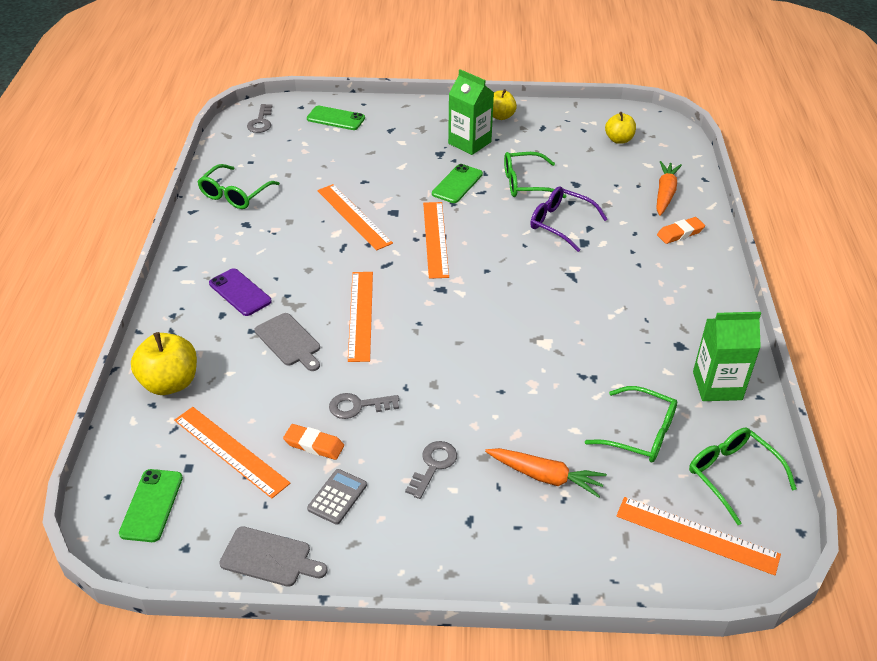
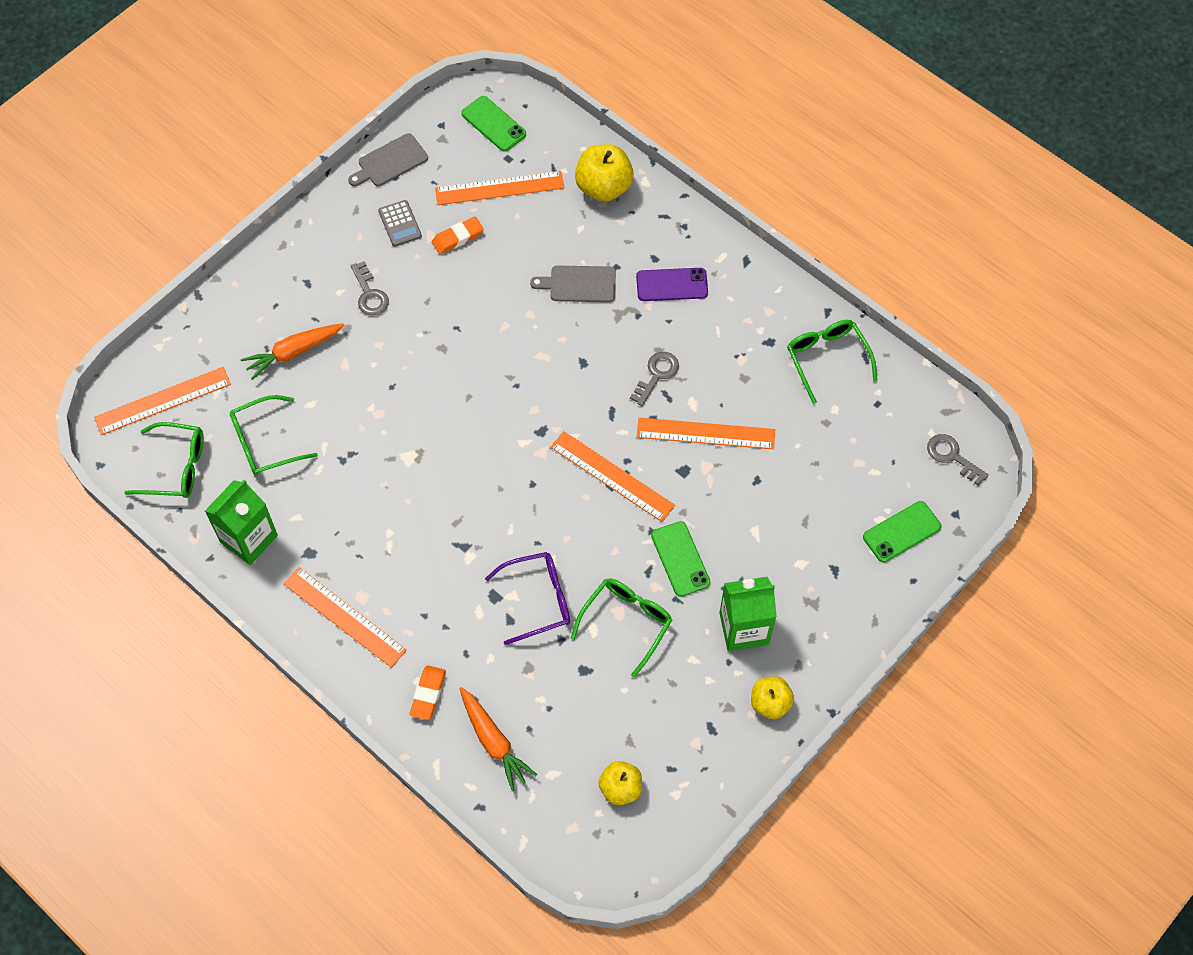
camera: 130 degrees right, 20 degrees up
grey key [329,393,399,419] -> grey key moved to [630,352,679,406]
orange ruler [348,272,373,362] -> orange ruler moved to [284,567,407,668]

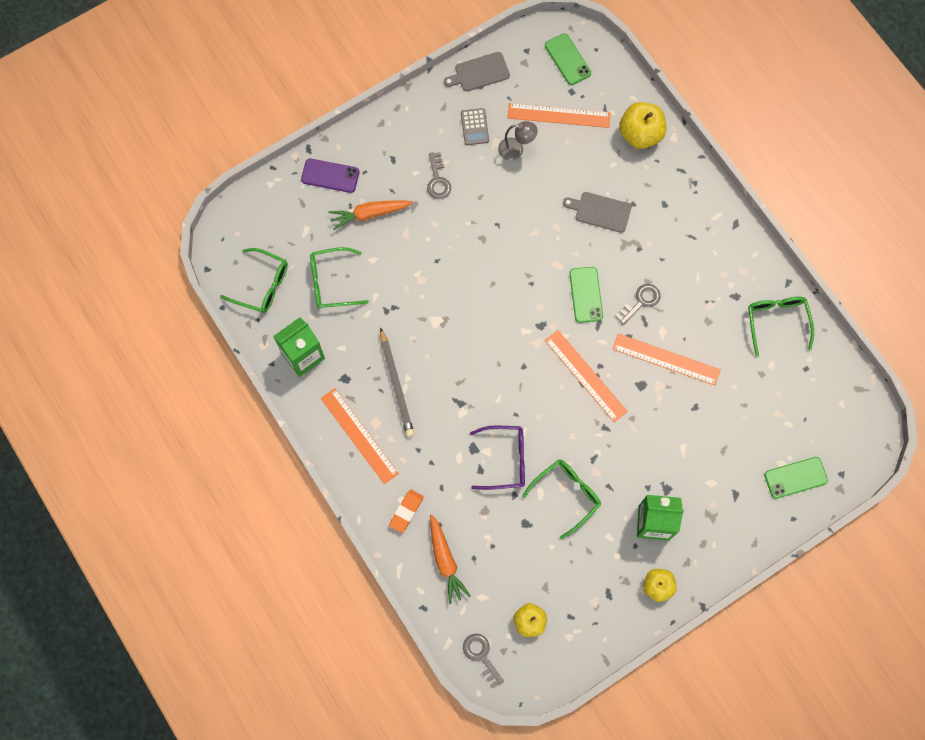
camera: 15 degrees right, 10 degrees up
orange ruler [94,367,231,435] -> none
orange eraser [432,217,483,254] -> grey lamp [498,121,538,160]
purple phone [636,268,708,301] -> purple phone moved to [301,159,360,193]
green phone [651,521,710,597] -> green phone moved to [569,267,603,323]
grey key [927,434,989,486] -> grey key moved to [463,634,504,688]
none -> grey pencil [380,327,414,437]

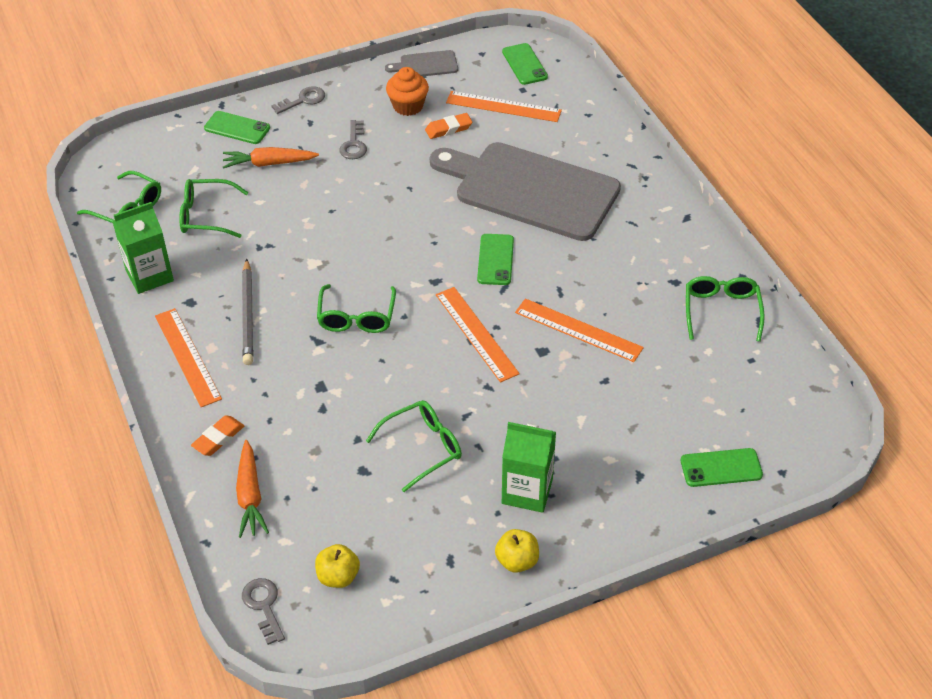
camera: 10 degrees right, 25 degrees down
purple phone [301,159,360,193] -> green phone [204,111,270,144]
grey calculator [461,108,489,145] -> orange cupcake [386,67,429,116]
purple glasses [470,426,525,490] -> none
grey lamp [498,121,538,160] -> orange eraser [425,113,472,139]
grey cutting board [563,192,632,233] -> grey cutting board [430,142,621,241], size x2.45
grey key [615,284,661,325] -> grey key moved to [271,86,325,114]
yellow apple [619,102,666,149] -> none
none -> green glasses [317,284,396,333]

